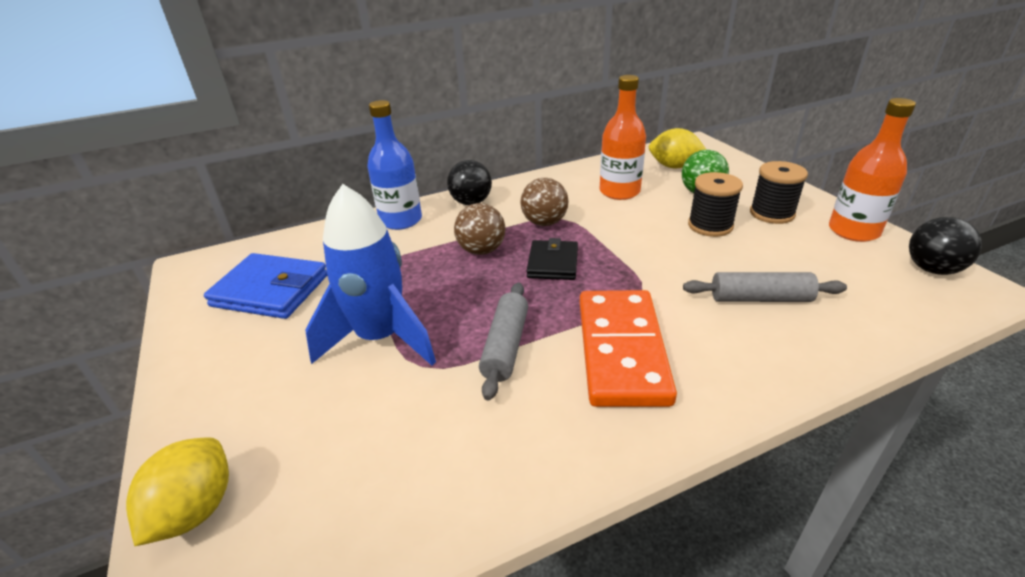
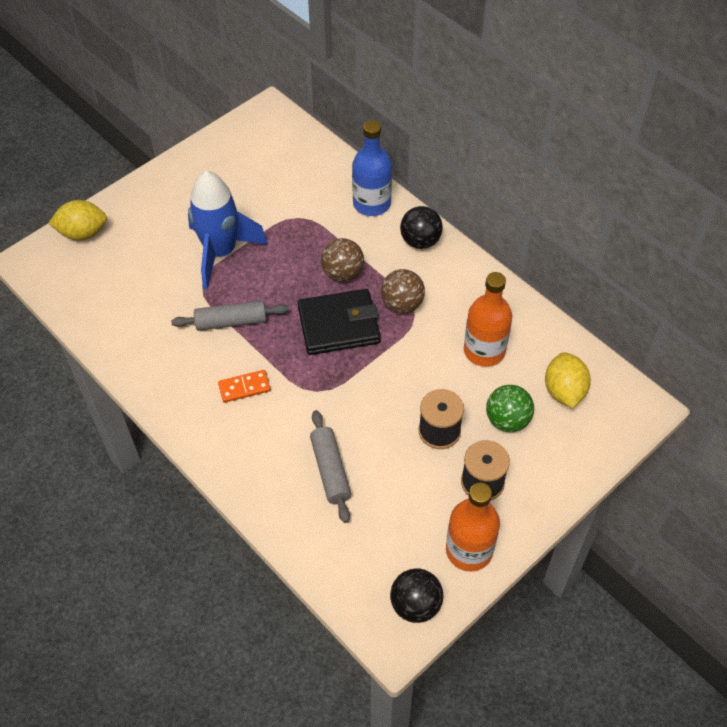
camera: 70 degrees right, 20 degrees up
blue wallet [204,253,327,319] -> none
black wallet [527,238,578,280] -> black wallet [297,289,380,355], size x1.56
orange domino [580,290,677,407] -> orange domino [218,370,271,403], size x0.45

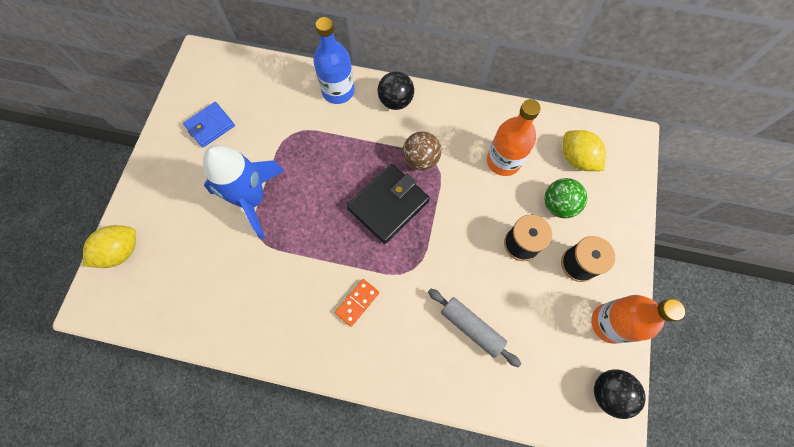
camera: 35 degrees left, 15 degrees up
grey rolling pin [171,301,289,331] -> none
brown ball [321,238,364,282] -> none
none -> blue wallet [183,102,235,148]

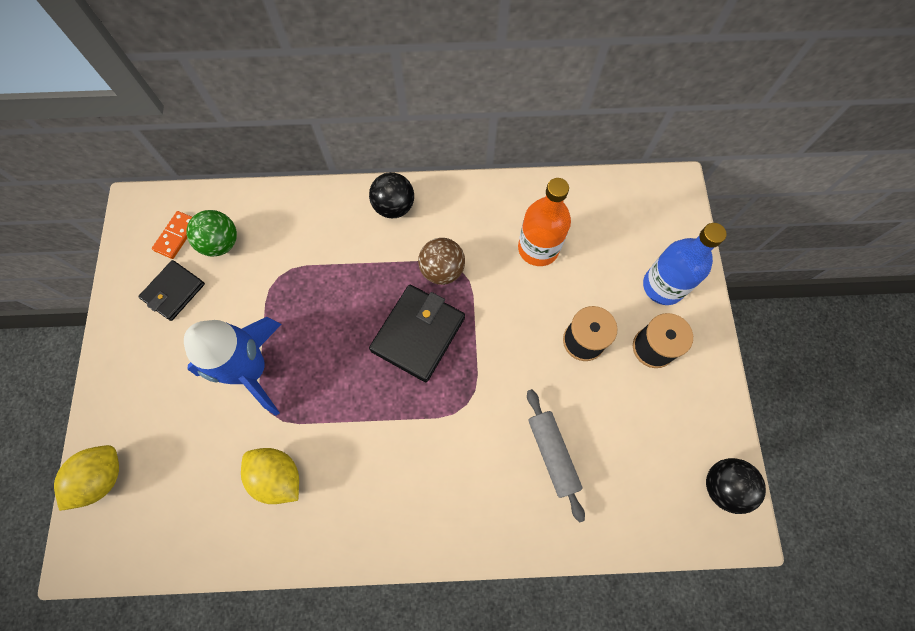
camera: 15 degrees left, 0 degrees up
blue wallet [183,102,235,148] -> black wallet [138,260,205,321]
blue bottle [313,17,355,104] -> blue bottle moved to [643,223,727,305]
orange domino [335,279,379,327] -> orange domino moved to [152,211,192,259]
grey rolling pin [428,289,521,367] -> grey rolling pin turned 45 degrees clockwise [527,389,585,523]
green ball [544,178,587,218] -> green ball moved to [187,210,237,257]
yellow lemon [563,130,606,171] -> yellow lemon moved to [241,448,299,504]
orange bottle [591,295,685,344] -> none

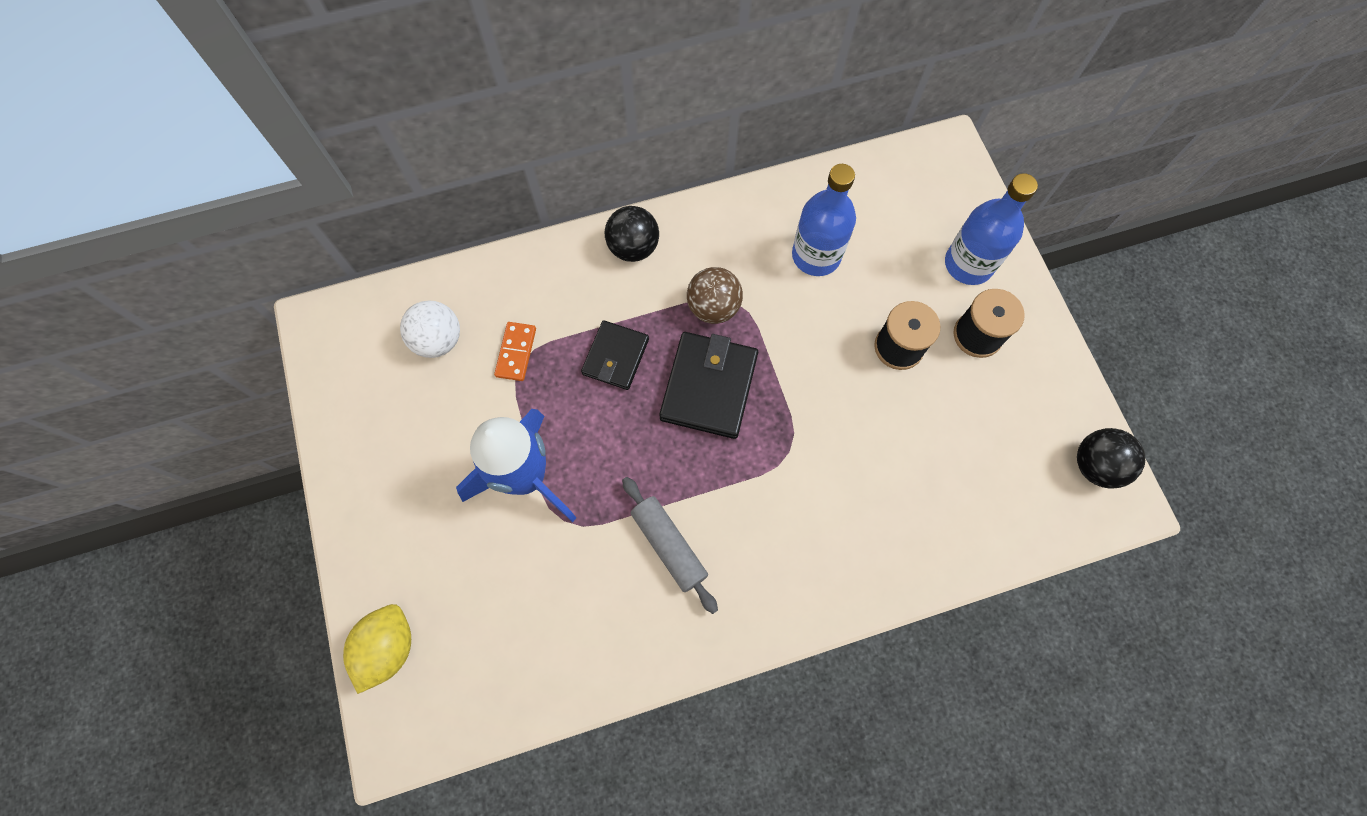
camera: 15 degrees left, 0 degrees up
black wallet [138,260,205,321] -> black wallet moved to [581,320,649,390]
orange domino [152,211,192,259] -> orange domino moved to [494,322,536,381]
green ball [187,210,237,257] -> white ball [400,300,460,358]
yellow lemon [241,448,299,504] -> none
orange bottle [518,178,571,266] -> blue bottle [792,164,856,276]
grey rolling pin [527,389,585,523] -> grey rolling pin moved to [622,477,718,614]

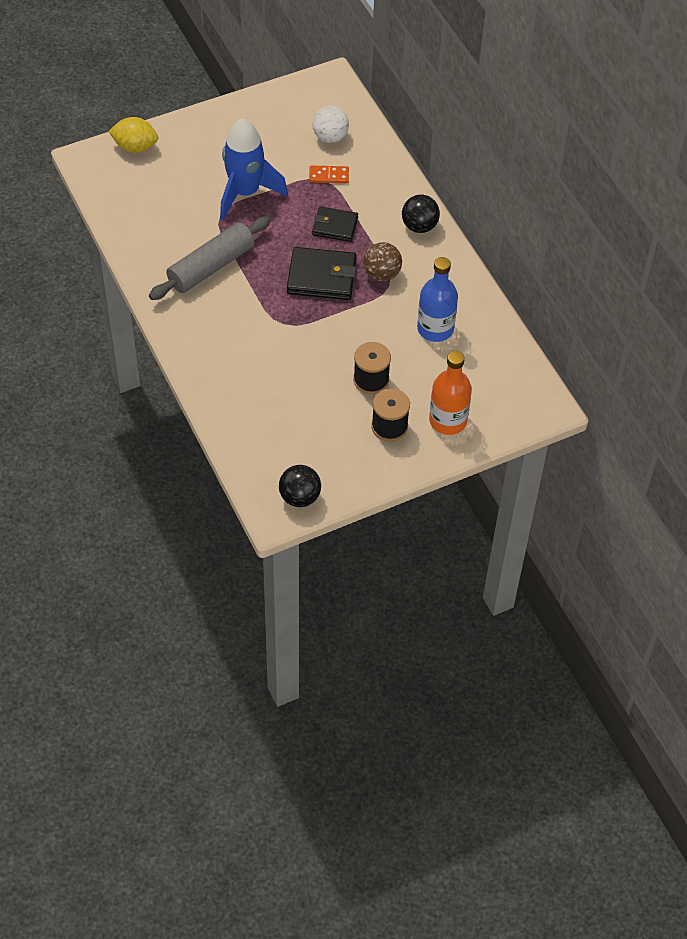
camera: 80 degrees right, 15 degrees down
grey rolling pin [622,477,718,614] -> grey rolling pin [149,216,271,300], size x1.51
blue bottle [945,173,1038,285] -> orange bottle [429,351,472,435]

